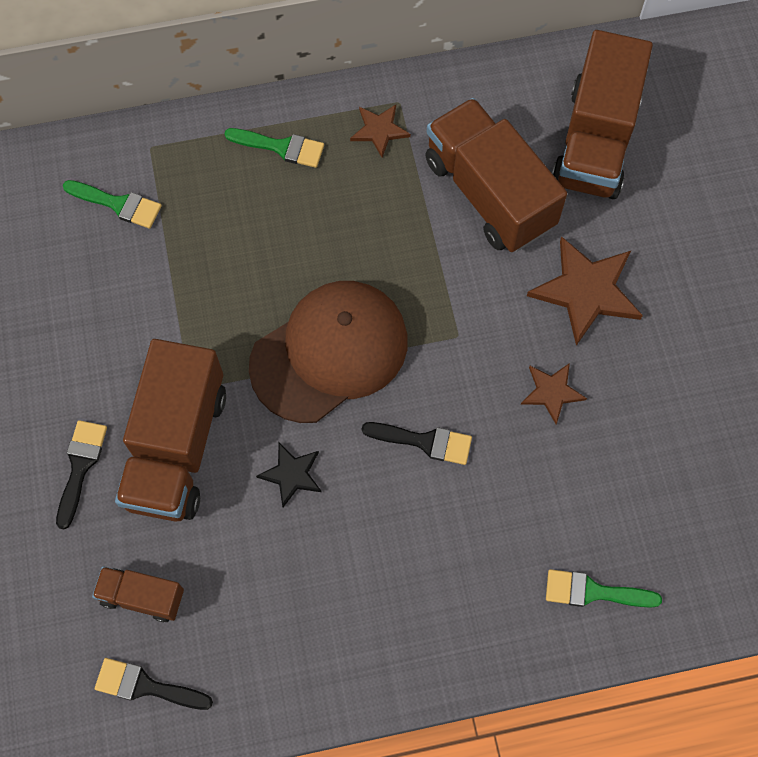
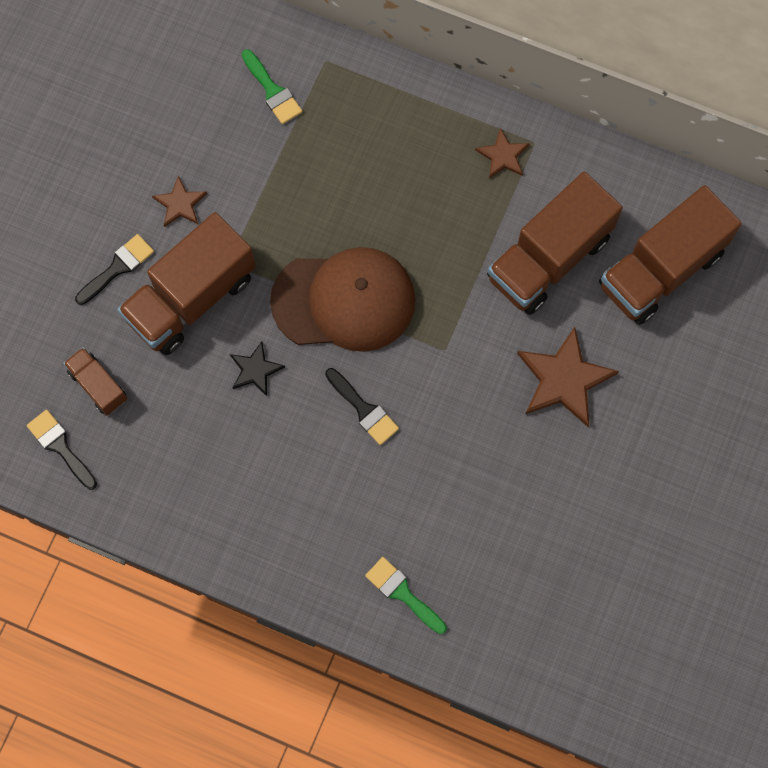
camera: 35 degrees right, 5 degrees up
green brush [224,128,324,168] -> none
brown truck [425,98,567,252] -> brown truck turned 135 degrees counterclockwise [487,172,623,315]
brown star [521,363,587,424] -> brown star moved to [152,176,207,227]

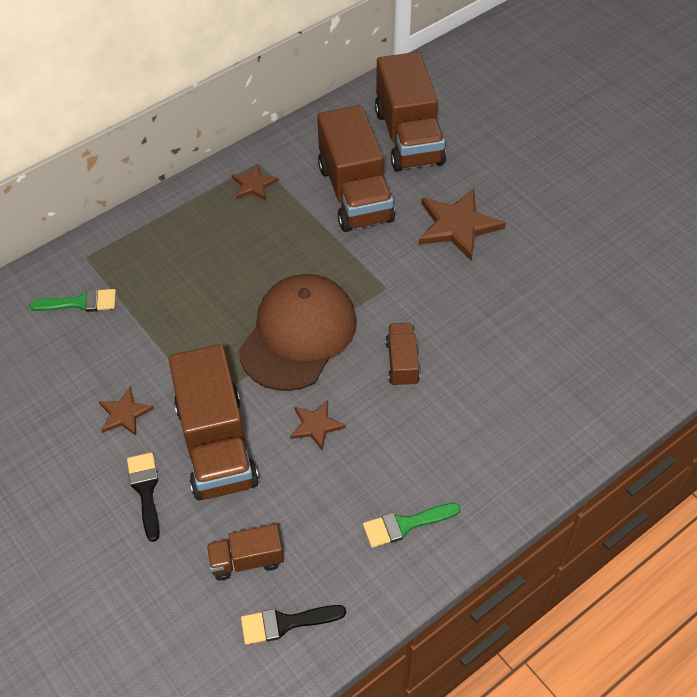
camera: 60 degrees left, 20 degrees down
black star [230,342,285,396] -> brown star [290,400,346,450]
black brush [325,368,399,445] -> brown truck [385,323,420,387]
green brush [365,557,447,634] -> green brush moved to [363,503,460,548]

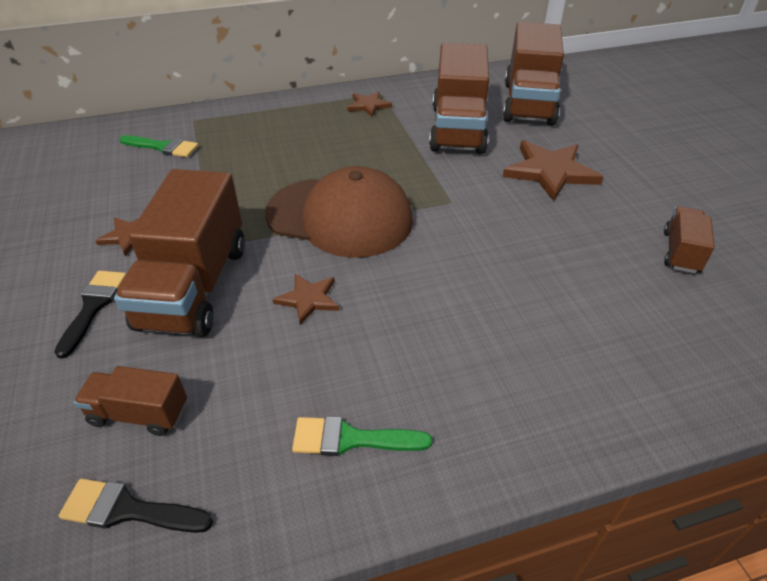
camera: 20 degrees right, 10 degrees down
brown cap [239,274,357,391] -> brown cap turned 60 degrees clockwise [265,166,413,258]
brown truck [385,323,420,387] -> brown truck moved to [664,206,715,274]

